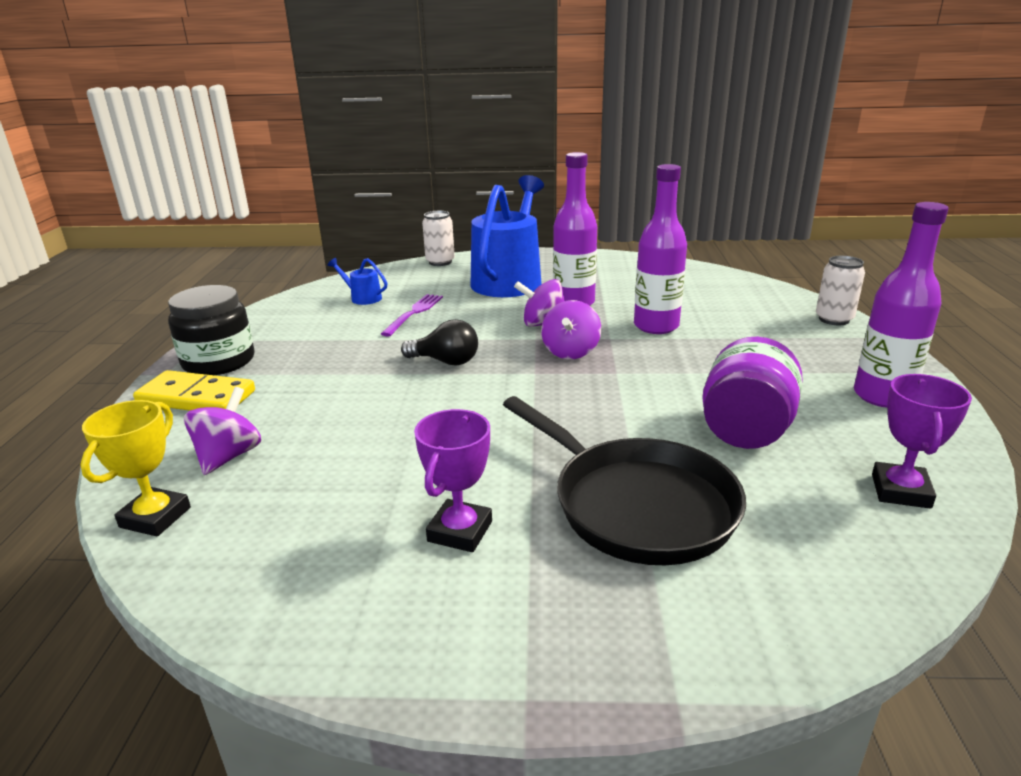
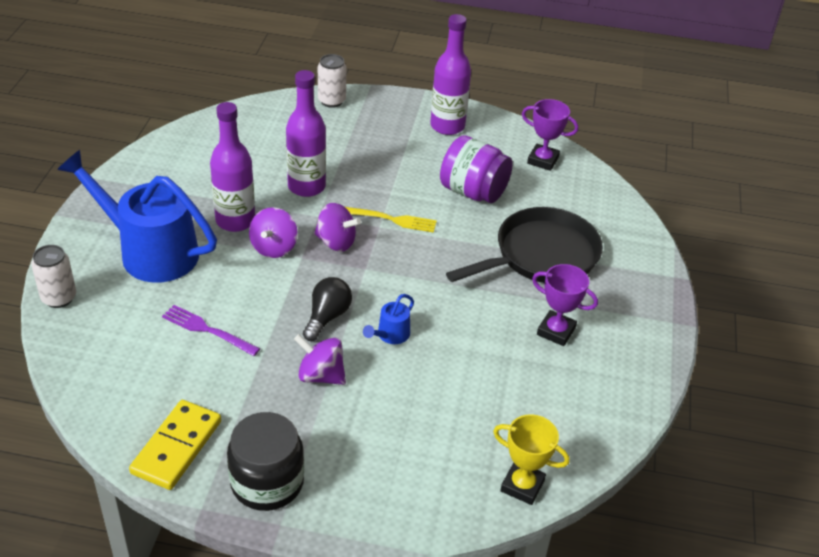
camera: 85 degrees left, 15 degrees up
yellow domino [133,370,255,411] -> yellow domino moved to [129,400,221,490]
purple spinning top [184,387,261,475] -> purple spinning top moved to [294,334,346,385]
blue watering can [328,258,387,305] -> blue watering can moved to [363,294,414,344]
none -> yellow fork [345,207,437,233]

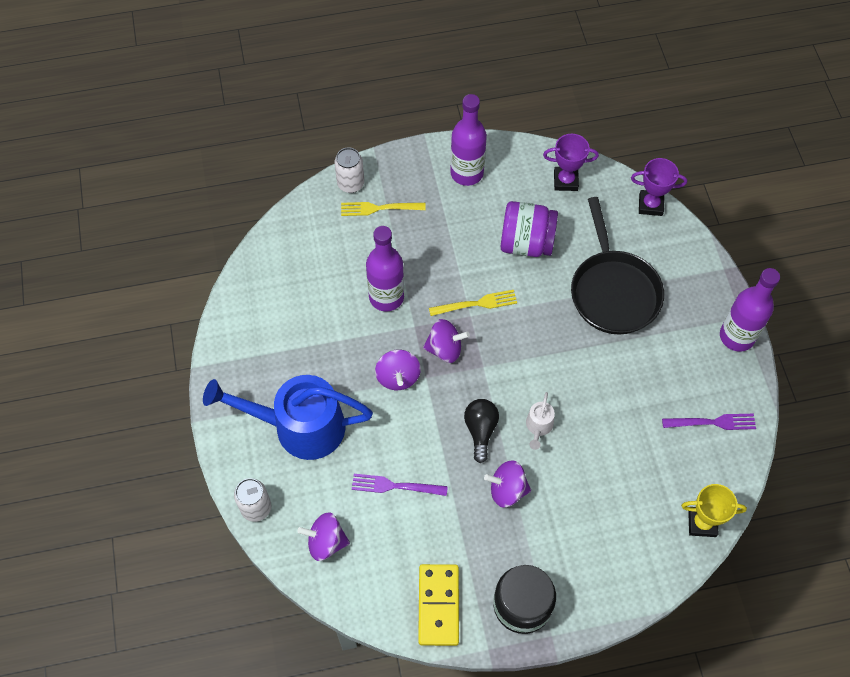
camera: 20 degrees left, 20 degrees up
purple bottle [210,102,255,232] -> purple bottle moved to [720,268,780,352]
blue watering can [363,294,414,344] -> white watering can [526,392,555,450]
black pan [446,207,603,283] -> black pan turned 135 degrees clockwise [571,197,664,334]
purple trophy [532,264,598,346] -> purple trophy moved to [631,158,687,216]
none -> purple spinning top [297,512,350,561]
none -> yellow fork [341,202,426,216]
none -> purple fork [662,414,756,430]

